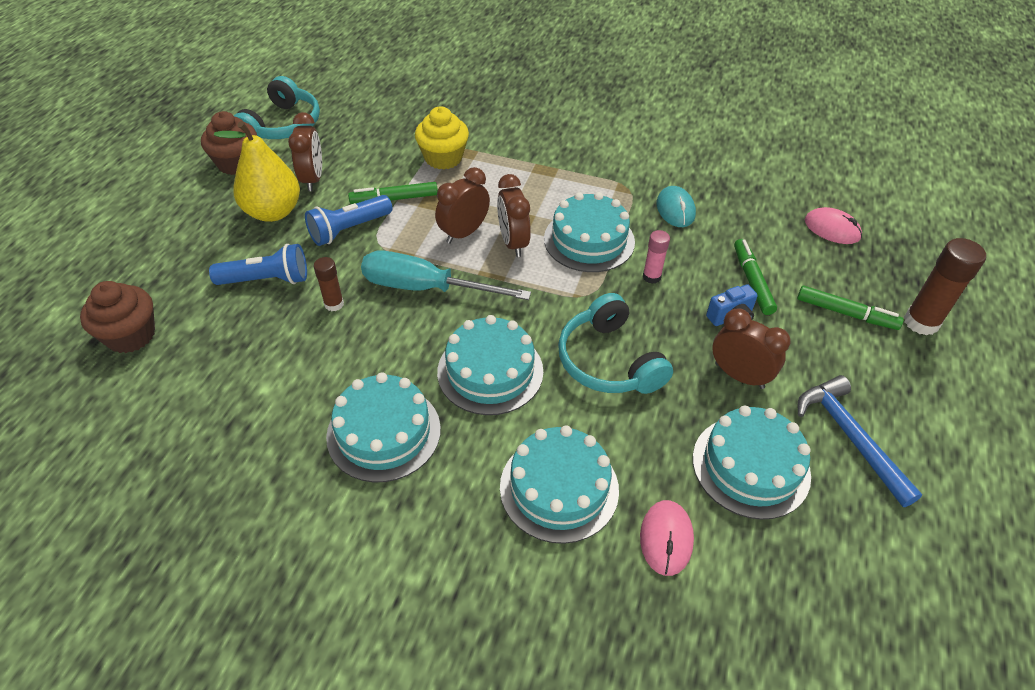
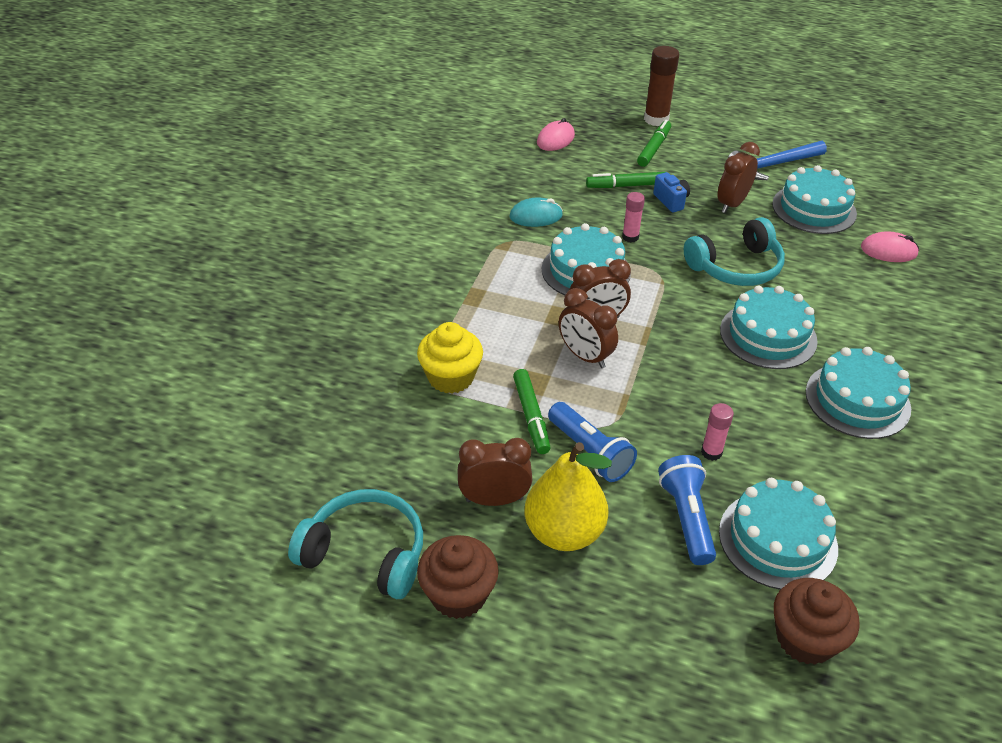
camera: 90 degrees left, 5 degrees down
brown glue stick [314,257,344,311] -> pink glue stick [701,403,734,461]
turquoise screwdriver [361,250,531,300] -> none
turquoise cake [500,425,619,544] -> turquoise cake moved to [719,478,838,590]

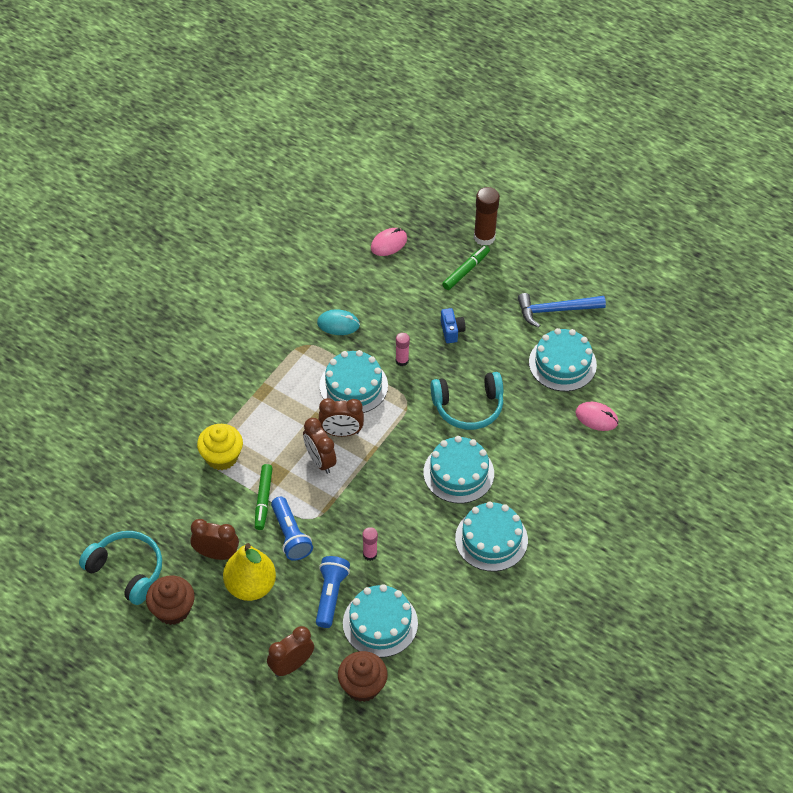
camera: 15 degrees right, 10 degrees up
green marker [586,172,665,188] -> none
brown clock [717,142,760,213] -> brown clock moved to [267,626,314,677]

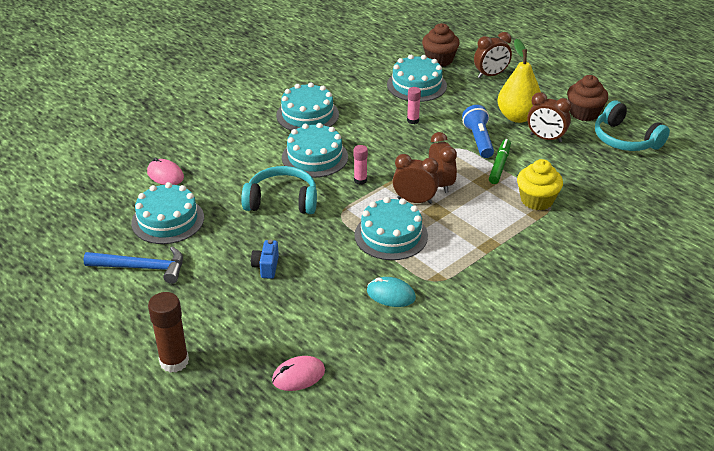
camera: 165 degrees left, 15 degrees down
blue flashlight [316,556,350,628] -> none
pink glue stick [396,333,410,366] -> pink glue stick moved to [354,145,368,185]
green marker [442,245,490,290] -> none

